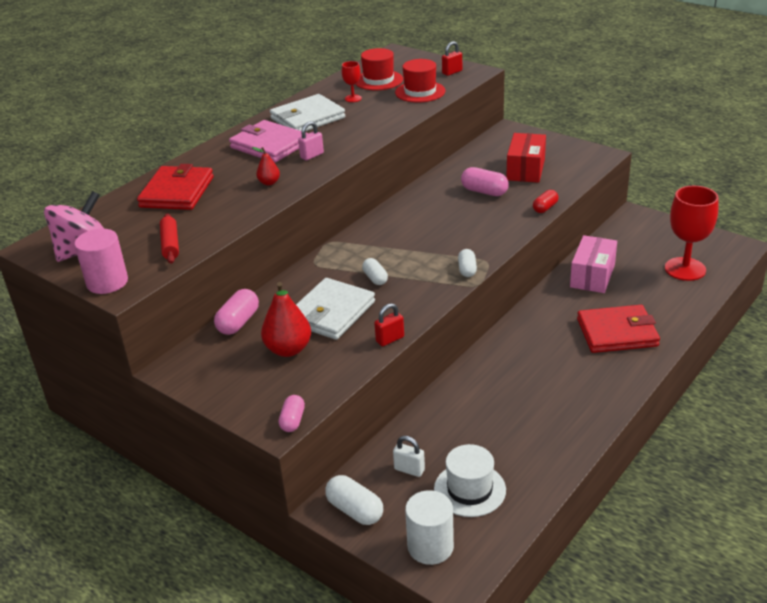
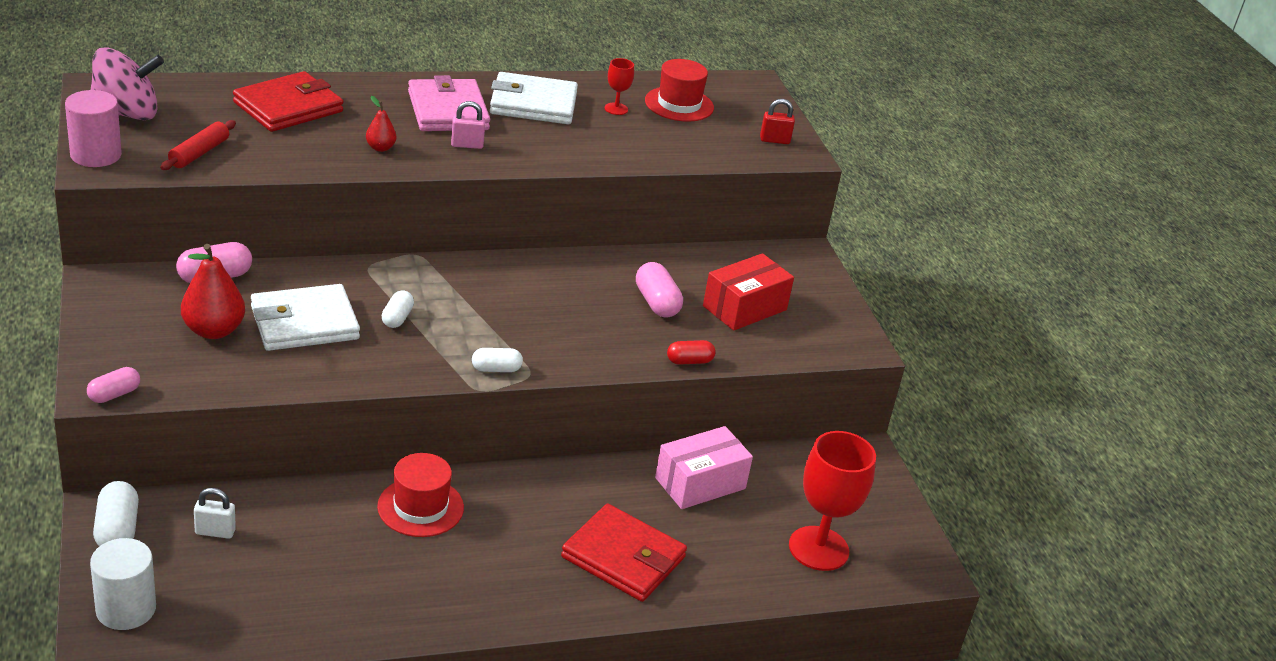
camera: 30 degrees right, 0 degrees up
red padlock [374,303,404,346] -> none
white padlock [393,436,425,477] -> white padlock turned 60 degrees counterclockwise [194,488,236,539]
red hat [395,59,445,103] -> red hat moved to [377,453,464,537]
white hat [434,444,506,517] -> none
white capsule [458,249,477,277] -> white capsule turned 45 degrees clockwise [472,348,523,372]

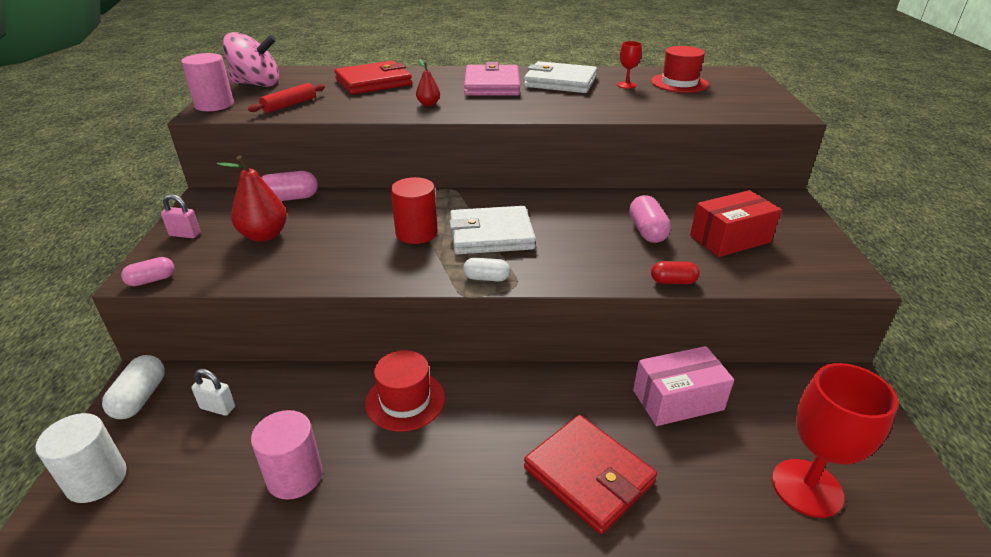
camera: 20 degrees right, 0 degrees up
white wallet [251,284,360,351] -> white wallet moved to [449,206,536,254]
white capsule [382,290,414,328] -> red cylinder [391,177,437,244]
pink padlock [451,101,485,149] -> pink padlock moved to [161,194,201,238]
red padlock [760,99,795,144] -> none
none -> pink cylinder [251,410,323,500]

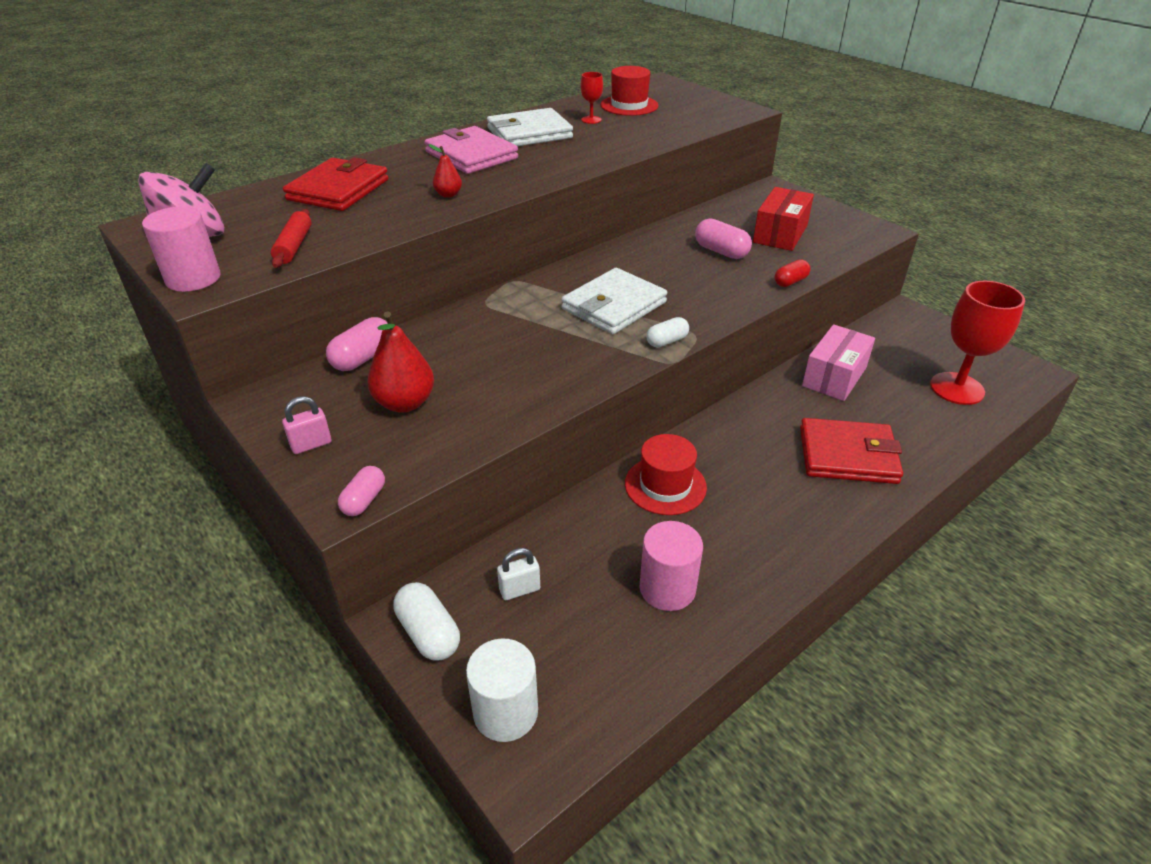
camera: 40 degrees left, 5 degrees up
red cylinder [391,177,437,244] -> none

